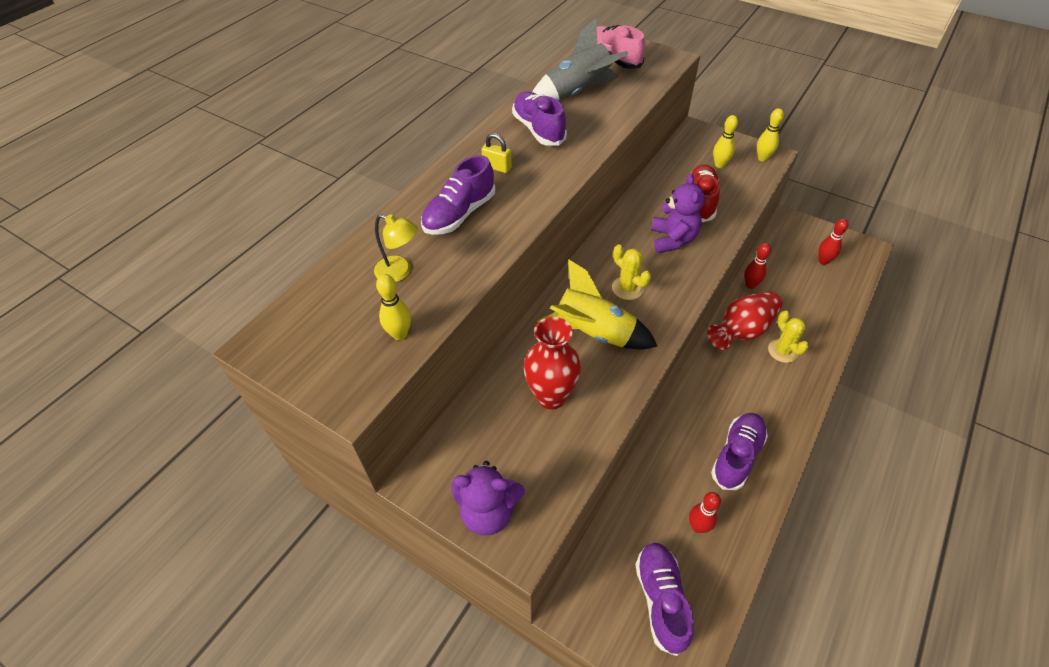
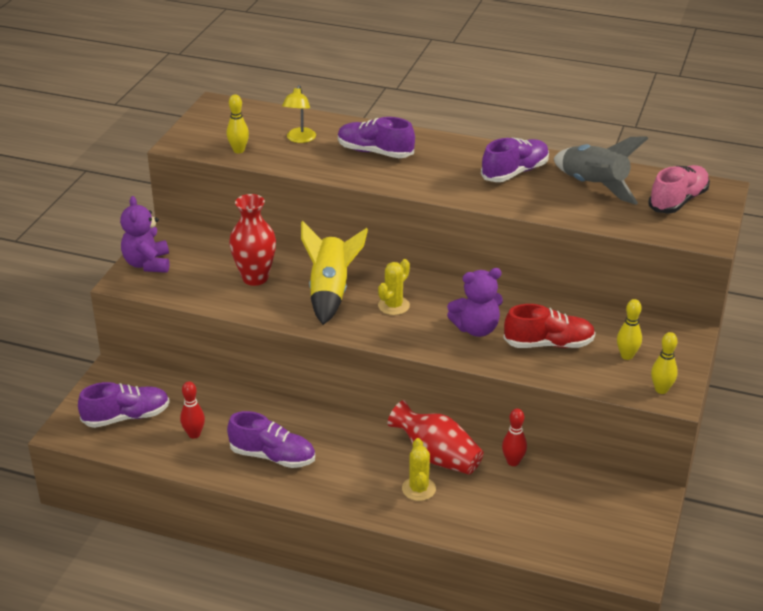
camera: 75 degrees right, 15 degrees down
yellow padlock [481,133,512,173] -> none
yellow cactus [768,310,809,363] -> yellow cactus turned 60 degrees counterclockwise [402,438,436,501]
red bowling pin [818,219,849,265] -> none

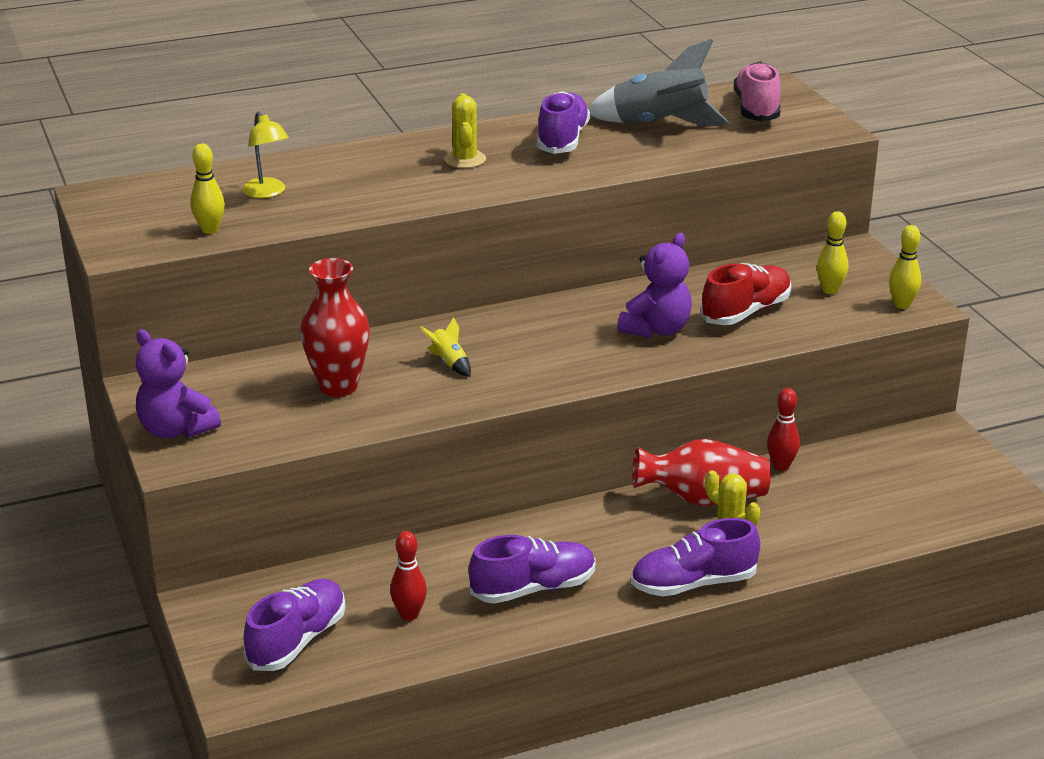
camera: 40 degrees left, 5 degrees down
yellow rocket [301,221,368,325] -> yellow rocket [420,317,471,377], size x0.44
purple shoe [338,117,415,158] -> purple shoe moved to [631,518,760,596]
yellow cactus [378,259,410,315] -> yellow cactus moved to [444,93,486,168]

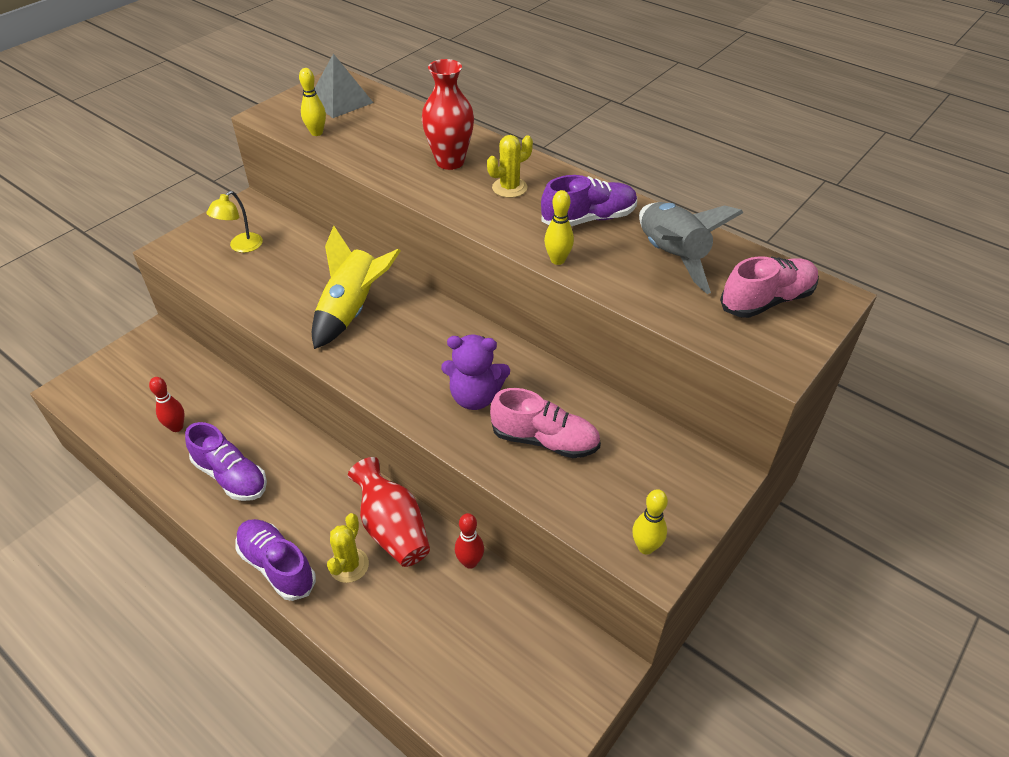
camera: 60 degrees right, 15 degrees up
purple teddy bear [136,329,221,438] -> none
yellow lamp [242,112,289,198] -> yellow lamp moved to [206,191,263,253]
purple shoe [244,579,346,671] -> none
red vase [300,258,370,397] -> red vase moved to [422,59,474,170]
yellow rocket [420,317,471,377] -> yellow rocket [312,226,401,349], size x2.25
red shoe [700,263,791,325] -> pink shoe [490,388,601,458]
yellow bowling pin [817,211,848,294] -> yellow bowling pin moved to [544,190,574,265]
none -> grey pyramid [315,54,374,118]

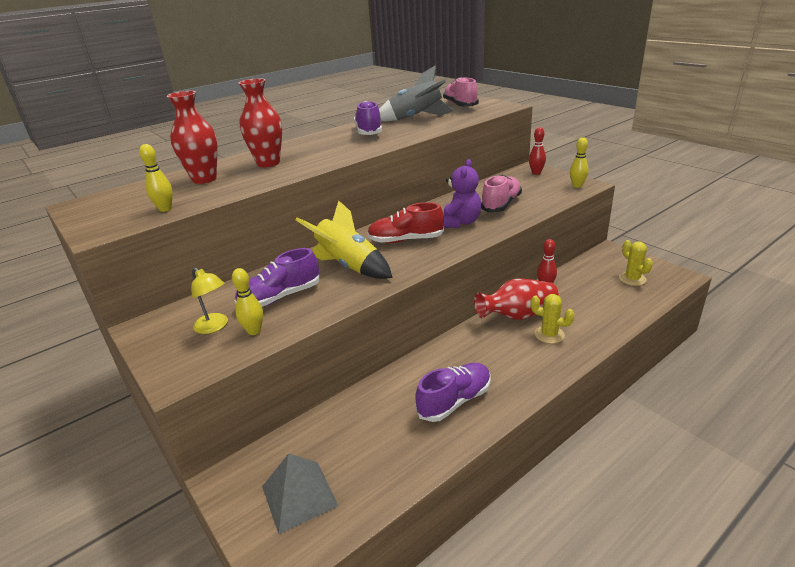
camera: 75 degrees left, 15 degrees down
red bowling pin [149,377,185,432] -> red bowling pin moved to [529,127,546,175]
purple shoe [235,519,316,601] -> purple shoe moved to [235,248,319,307]
grey pyramid [315,54,374,118] -> grey pyramid moved to [262,453,338,534]
yellow cactus [487,135,533,198] -> yellow cactus moved to [619,240,653,286]
yellow bowling pin [544,190,574,265] -> yellow bowling pin moved to [232,268,263,335]
none -> red vase [167,91,217,184]
none -> red shoe [367,202,444,243]

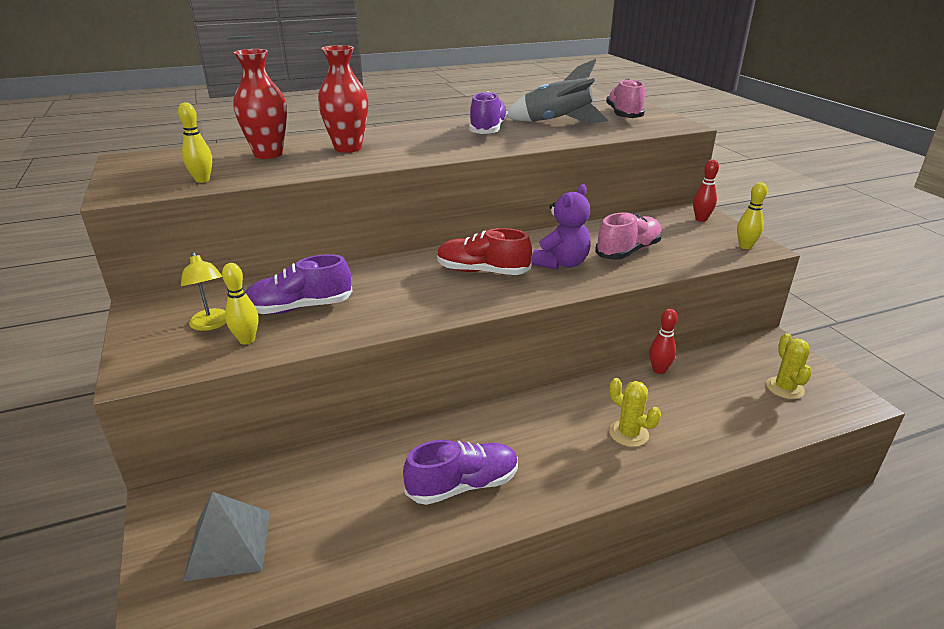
camera: 15 degrees right, 0 degrees up
yellow rocket [296,201,392,279] -> none
red vase [474,278,559,320] -> none

